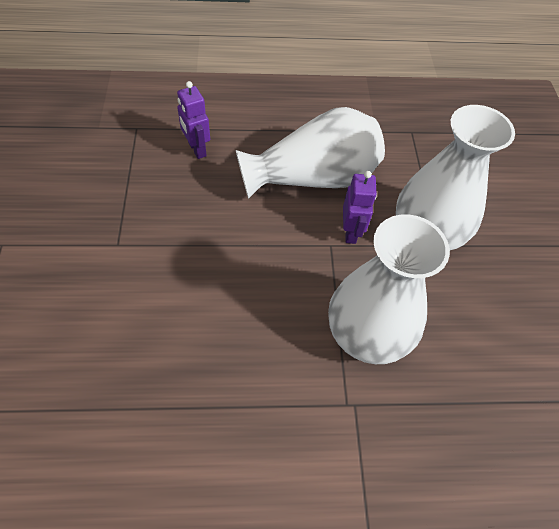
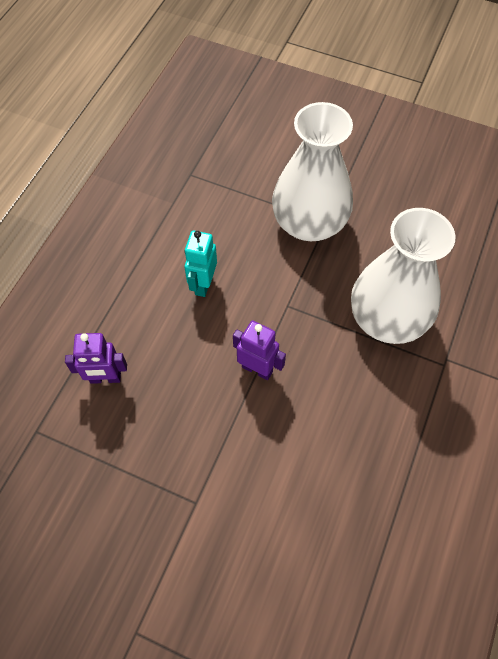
camera: 60 degrees left, 5 degrees up
white vase [236,107,385,199] -> turquoise robot [184,231,217,297]
purple robot [343,171,377,244] -> purple robot moved to [233,321,286,380]

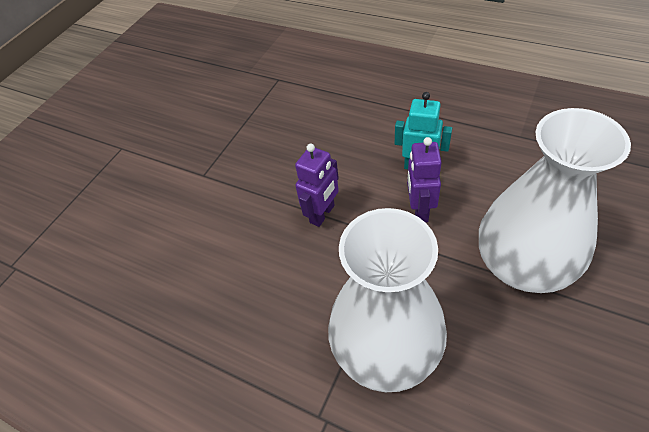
camera: 100 degrees right, 10 degrees down
purple robot [65,333,127,384] -> purple robot moved to [407,137,442,222]

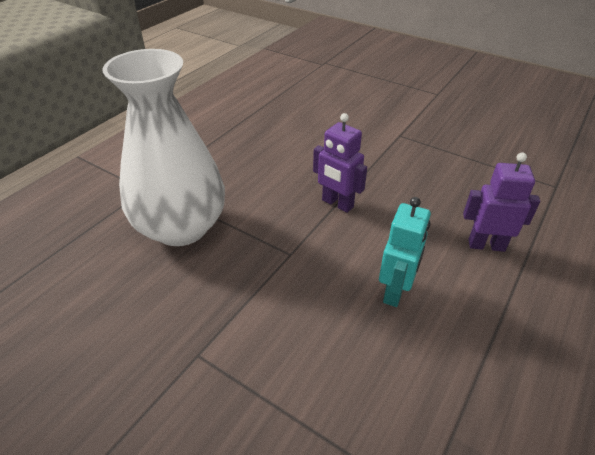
camera: 90 degrees right, 10 degrees down
purple robot [407,137,442,222] -> purple robot moved to [463,153,540,252]
white vase [479,108,631,293] -> none

